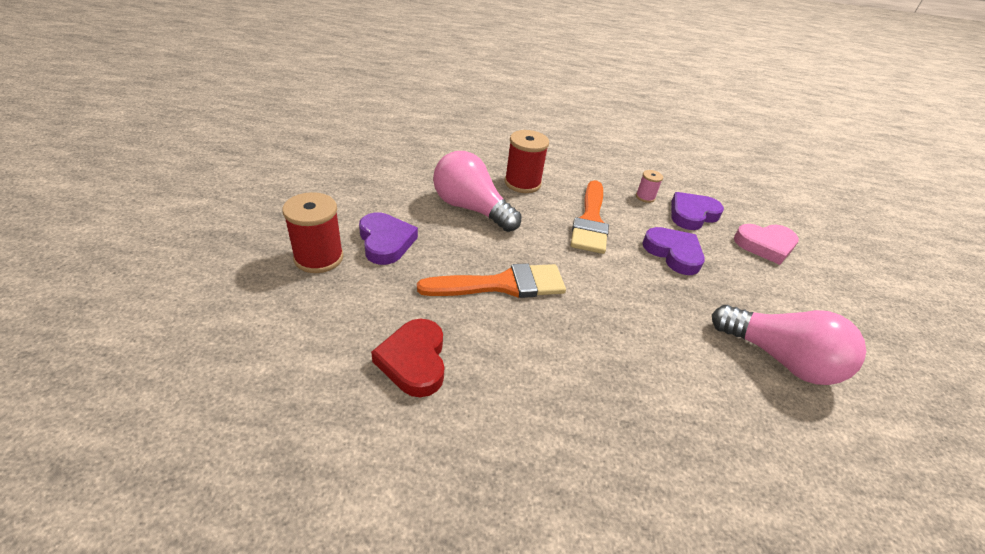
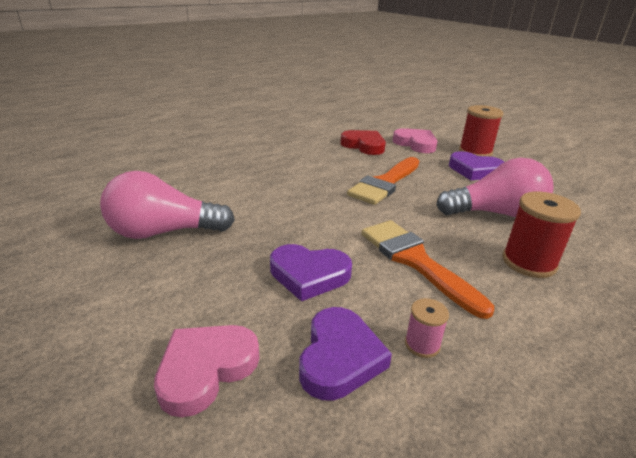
camera: 140 degrees right, 10 degrees down
none -> pink heart [393,128,437,153]

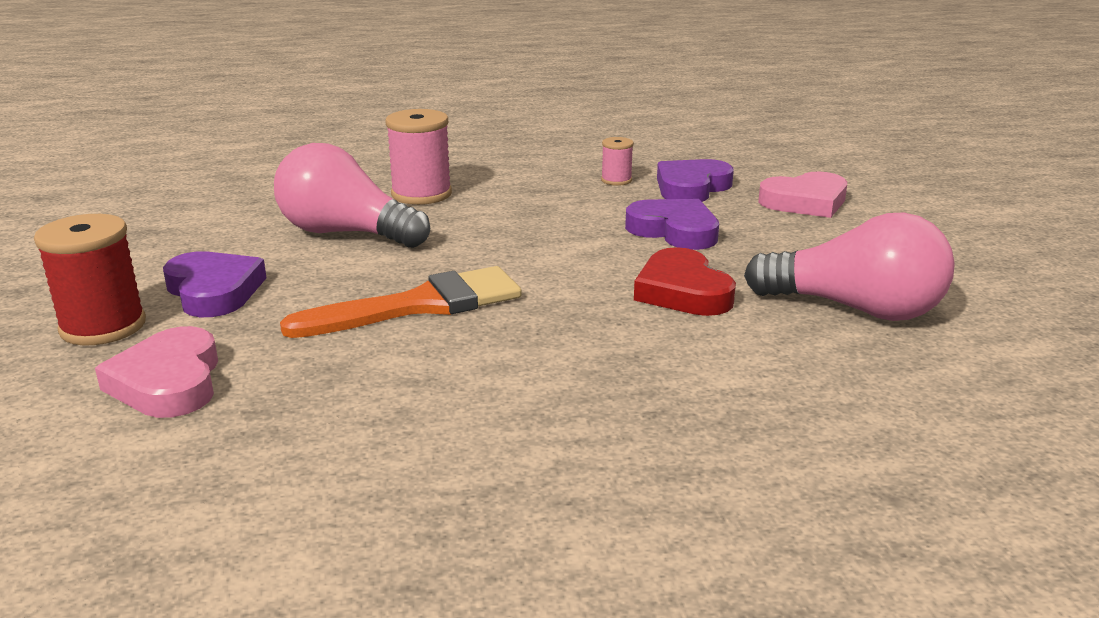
camera: 150 degrees left, 5 degrees down
red heart [340,130,386,155] -> red heart moved to [634,247,736,316]
orange brush [361,220,494,319] -> none
red spool [502,192,581,278] -> pink spool [385,109,452,205]

